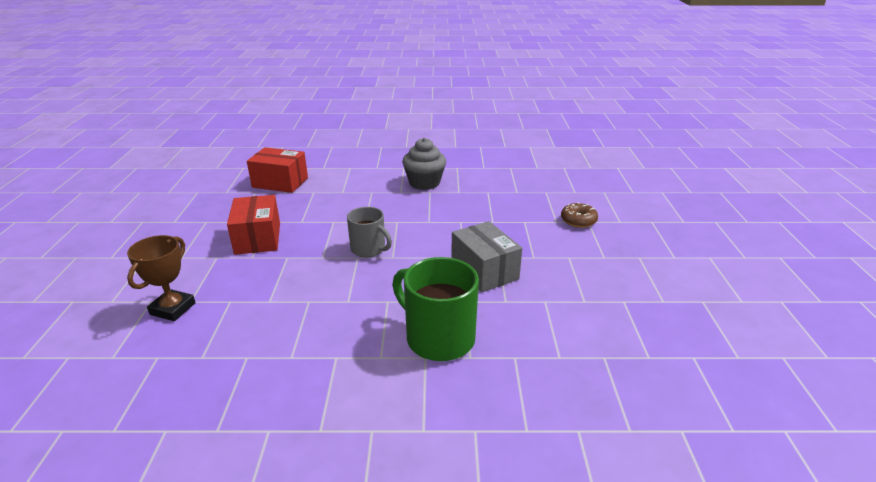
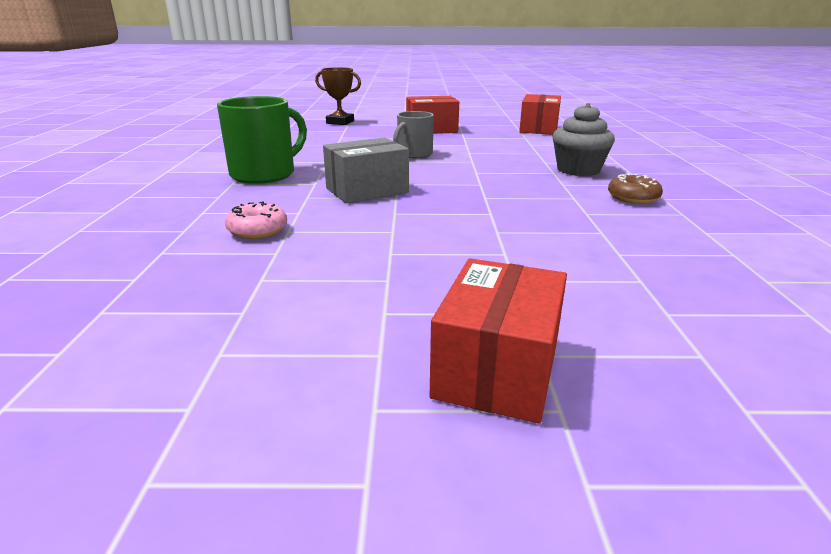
camera: 90 degrees right, 5 degrees down
brown donut [561,202,598,228] -> brown donut moved to [608,174,663,204]
none -> pink donut [225,201,287,239]
none -> red box [430,258,567,424]

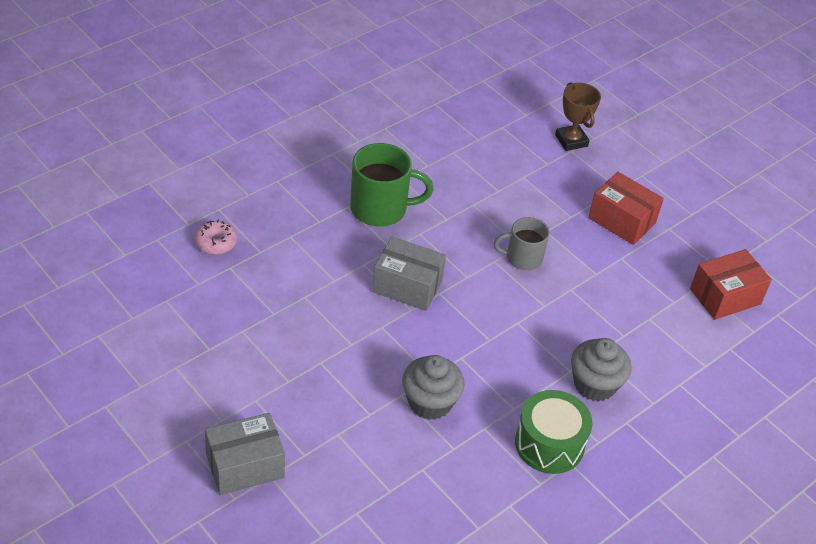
camera: 45 degrees right, 20 degrees up
pink donut [225,201,287,239] -> pink donut moved to [195,220,237,255]
red box [430,258,567,424] -> grey box [205,413,285,495]
brown donut [608,174,663,204] -> green drum [515,390,593,474]
none -> grey cupcake [402,355,465,420]

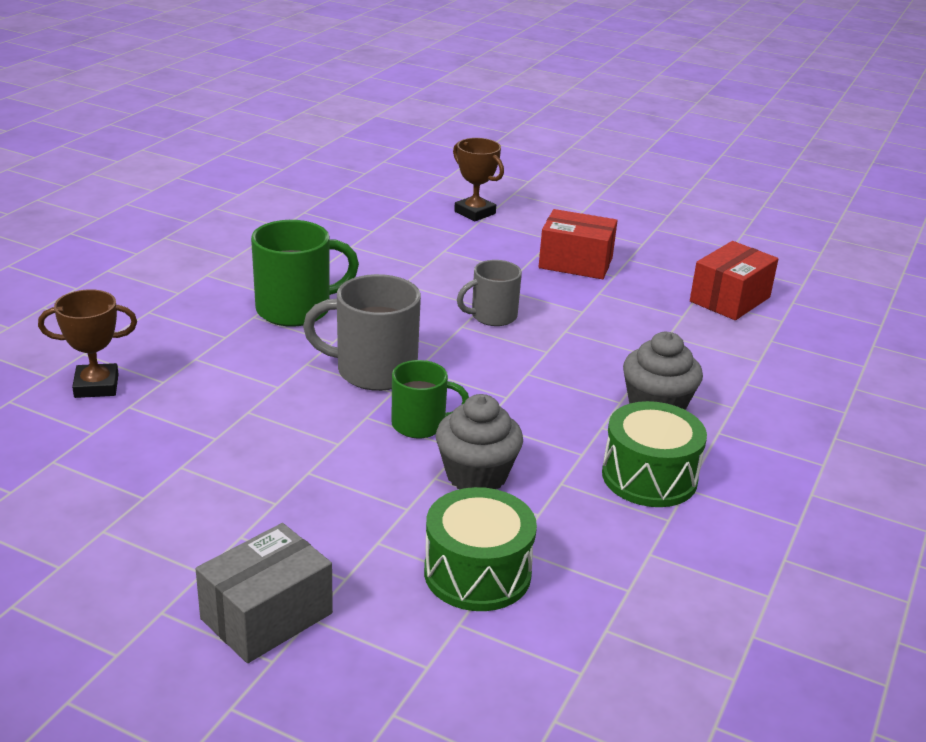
camera: 20 degrees left, 15 degrees down
pink donut [195,220,237,255] -> brown trophy [38,289,137,398]
grey box [372,237,446,311] -> grey mug [303,274,421,391]
none -> green mug [392,360,469,438]
none -> green drum [424,487,537,611]

